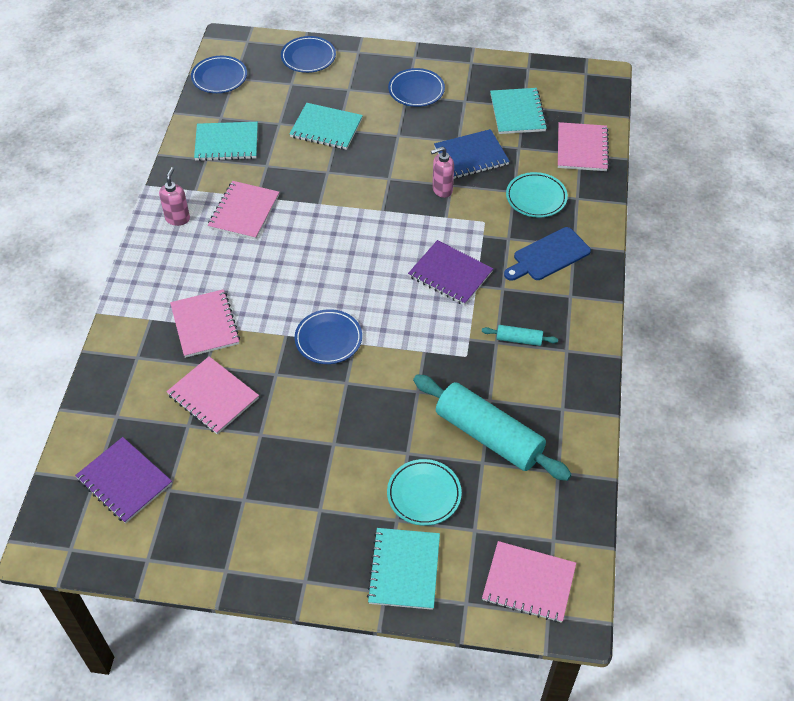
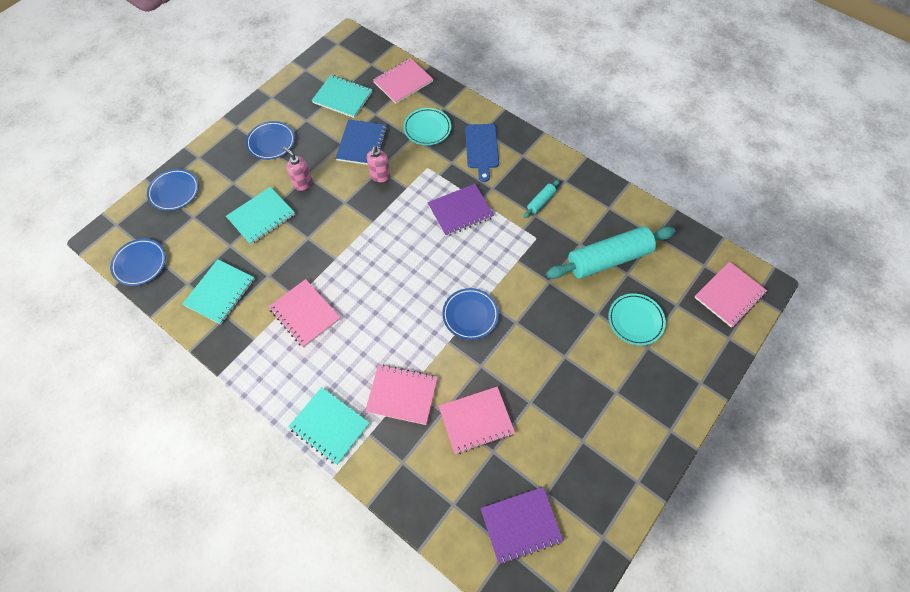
camera: 60 degrees left, 10 degrees up
pink soap dispenser [159,167,190,226] -> pink soap dispenser moved to [283,147,312,191]
turquoise notebook [367,528,440,610] -> turquoise notebook moved to [288,387,370,465]
pink notebook [558,122,609,171] -> pink notebook turned 75 degrees counterclockwise [373,58,433,104]

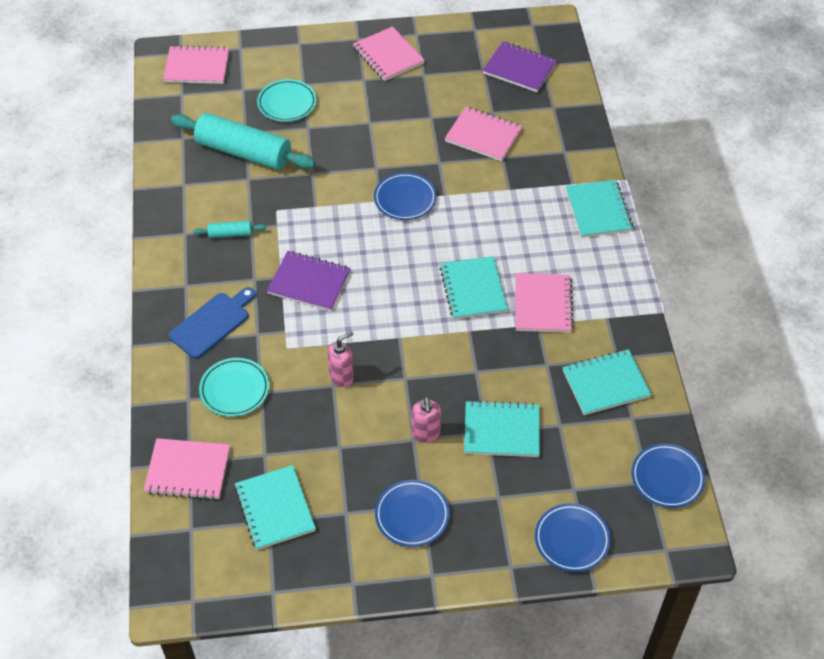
camera: 135 degrees left, 10 degrees down
blue notebook [336,119,387,165] -> none
pink notebook [365,365,438,425] -> pink notebook moved to [353,26,425,81]
none -> turquoise notebook [440,256,508,319]

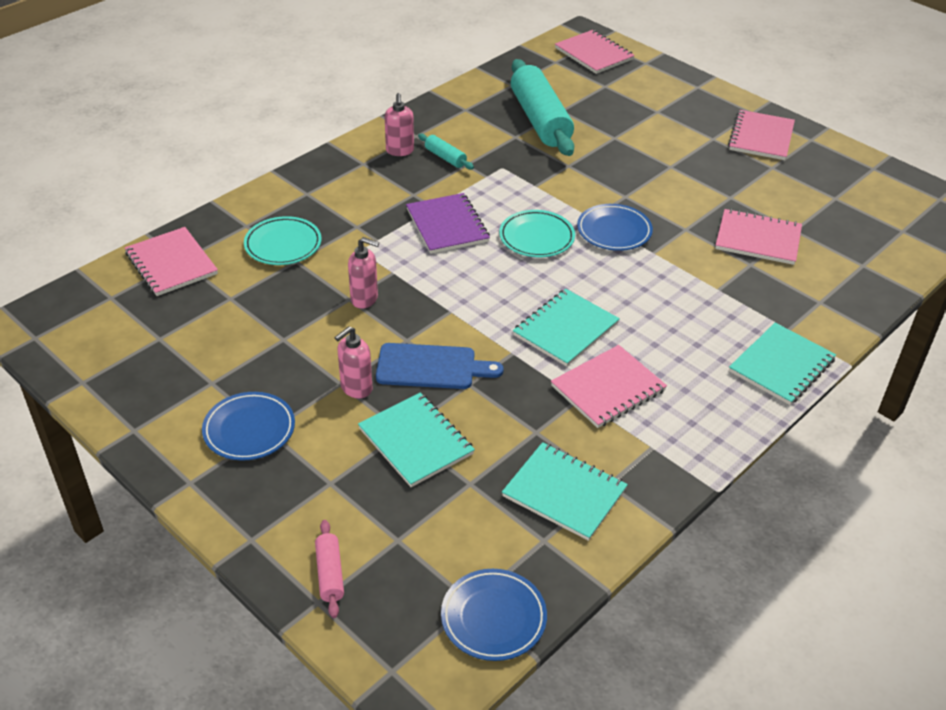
camera: 50 degrees right, 10 degrees down
blue cutting board [169,287,256,359] -> blue cutting board moved to [376,343,504,389]
turquoise notebook [235,465,316,550] -> none
turquoise plate [257,79,317,122] -> turquoise plate moved to [499,210,575,257]
pink notebook [445,107,522,161] -> pink notebook turned 60 degrees counterclockwise [715,209,802,265]
purple notebook [482,41,557,92] -> none
blue plate [535,503,611,572] -> pink rolling pin [315,520,344,618]
none -> pink soap dispenser [385,93,414,156]

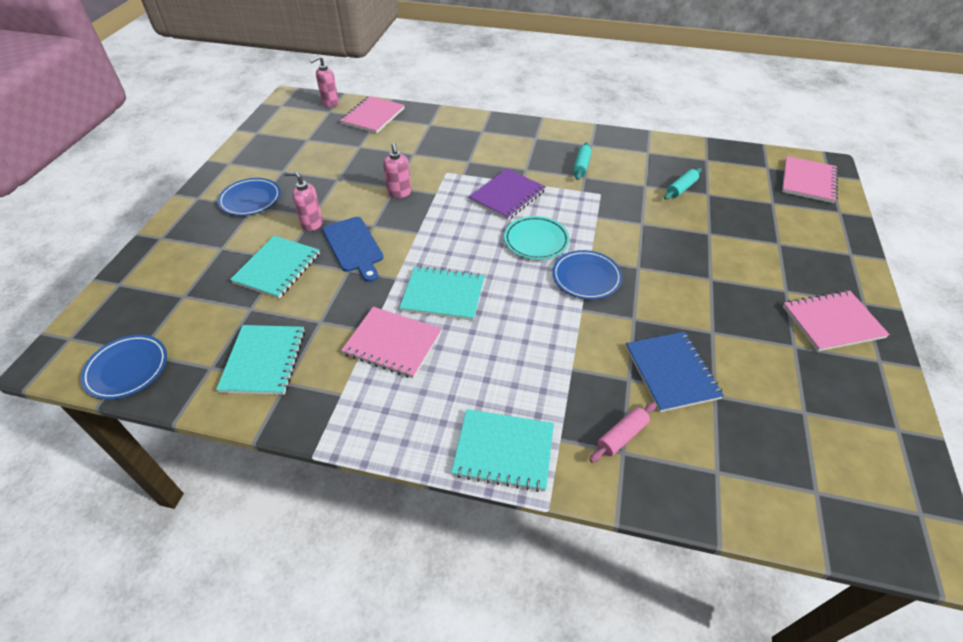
camera: 60 degrees right, 5 degrees up
turquoise plate [244,216,322,265] -> none
pink rolling pin [315,520,344,618] -> pink rolling pin moved to [589,402,656,463]
pink soap dispenser [385,93,414,156] -> pink soap dispenser moved to [310,56,339,107]
turquoise rolling pin [511,59,574,156] -> turquoise rolling pin [664,168,702,200], size x0.43
pink notebook [715,209,802,265] -> blue notebook [626,332,724,412]

